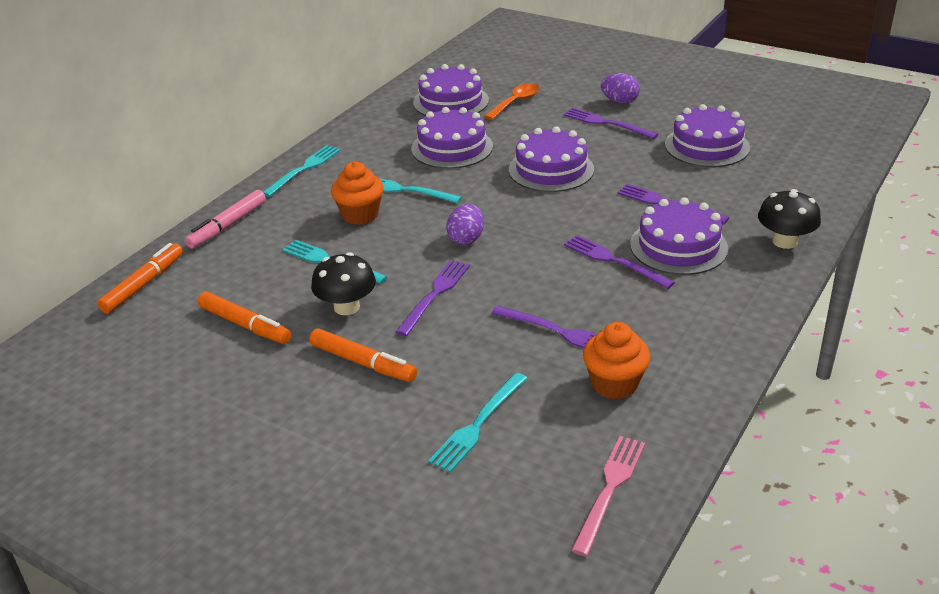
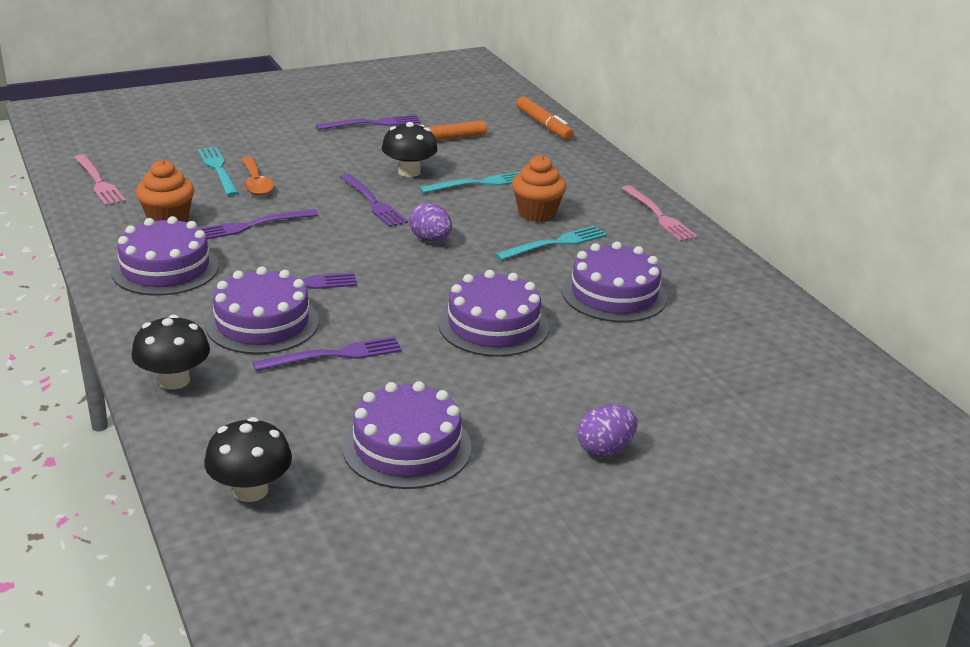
camera: 120 degrees right, 5 degrees down
pink marker [185,190,266,249] -> none
turquoise fork [263,145,341,197] -> pink fork [621,185,698,242]
orange marker [309,329,417,382] -> none
purple cake [413,64,489,116] -> purple cake moved to [111,216,219,296]
orange spoon [484,83,539,120] -> orange spoon moved to [241,157,274,195]
purple fork [564,108,658,139] -> purple fork moved to [316,115,421,130]
none -> black mushroom [204,417,292,502]

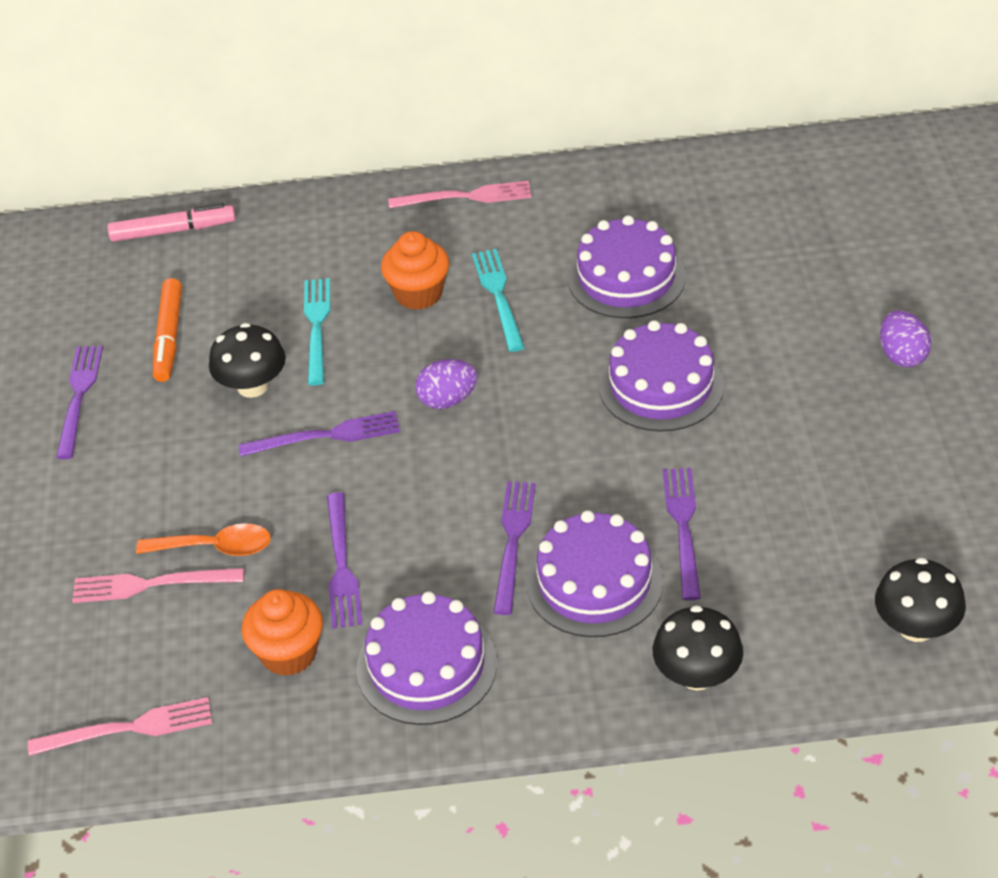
camera: 65 degrees left, 15 degrees up
turquoise fork [198,147,239,196] -> pink fork [72,568,244,603]
purple cake [342,381,472,489] -> none
orange marker [516,96,574,140] -> pink marker [107,203,236,242]

